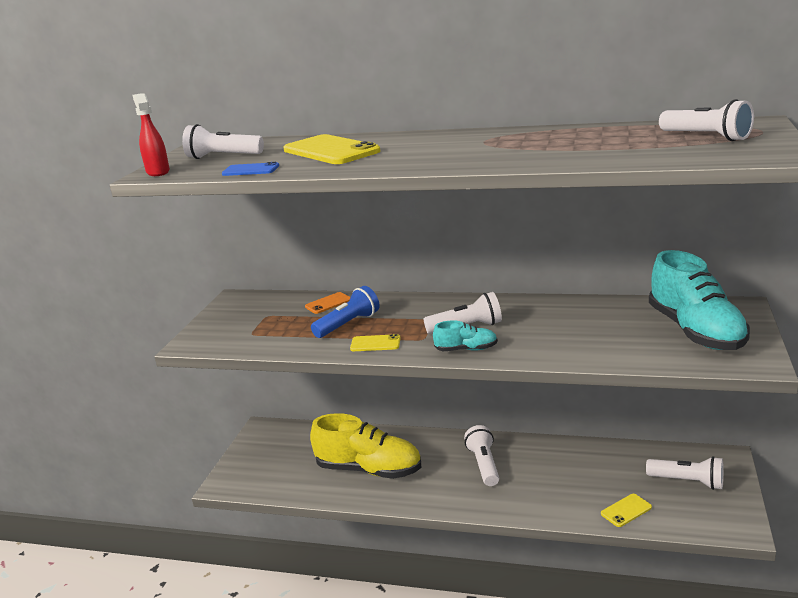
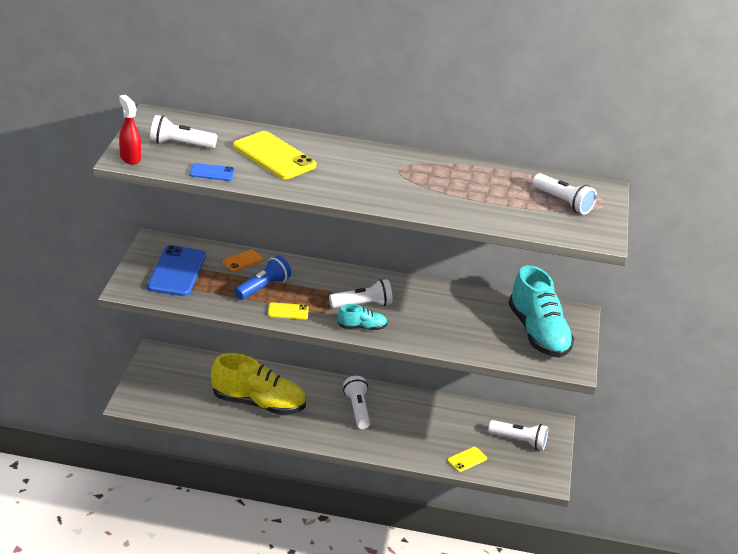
camera: 10 degrees left, 10 degrees up
none -> blue phone [147,245,206,296]

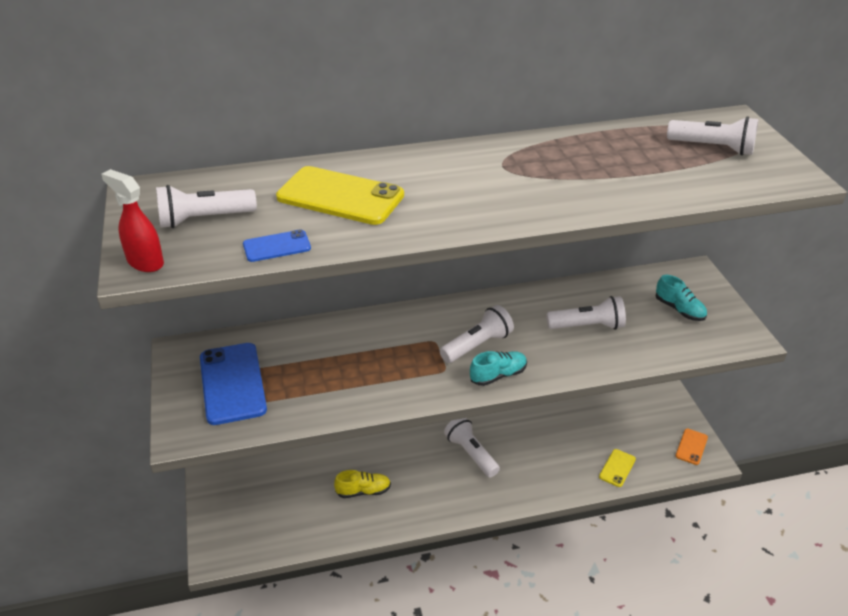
camera: 20 degrees left, 5 degrees up
yellow shoe [211,353,306,415] -> yellow shoe [334,470,391,498], size x0.47
orange phone [222,250,263,271] -> orange phone moved to [676,428,708,465]
blue flashlight [234,256,291,300] -> none
yellow phone [268,302,309,320] -> none
white flashlight [488,420,548,450] -> white flashlight moved to [546,296,626,330]
turquoise shoe [508,265,574,358] -> turquoise shoe [655,275,707,321], size x0.47

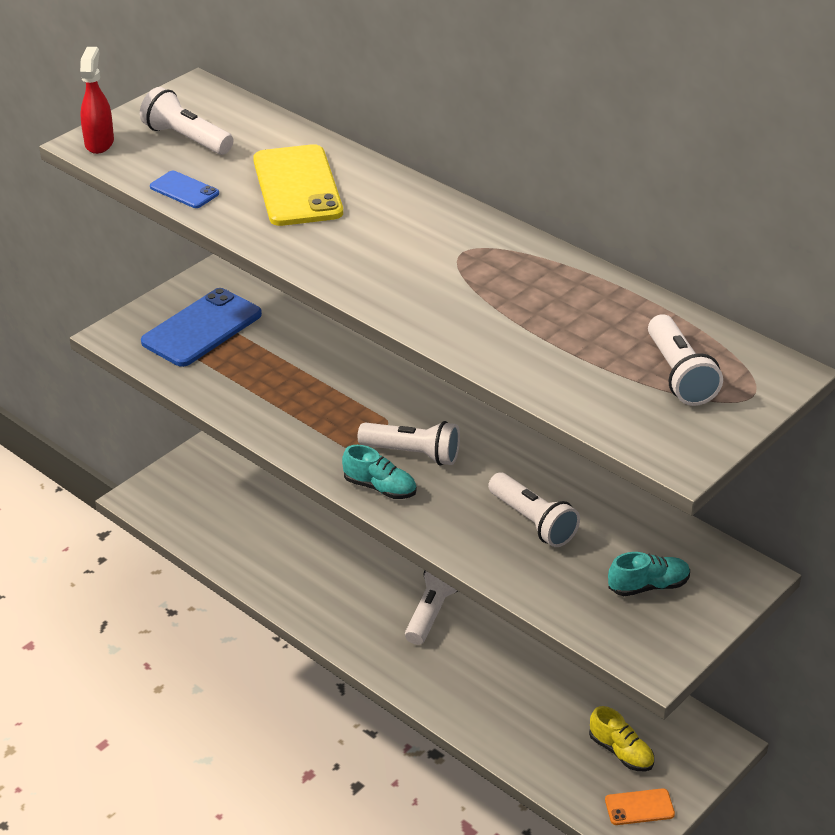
camera: 55 degrees right, 0 degrees up
yellow shoe [334,470,391,498] -> yellow shoe moved to [589,706,654,771]
yellow phone [599,449,636,487] -> none
turquoise shoe [655,275,707,321] -> turquoise shoe turned 120 degrees counterclockwise [608,552,690,596]

